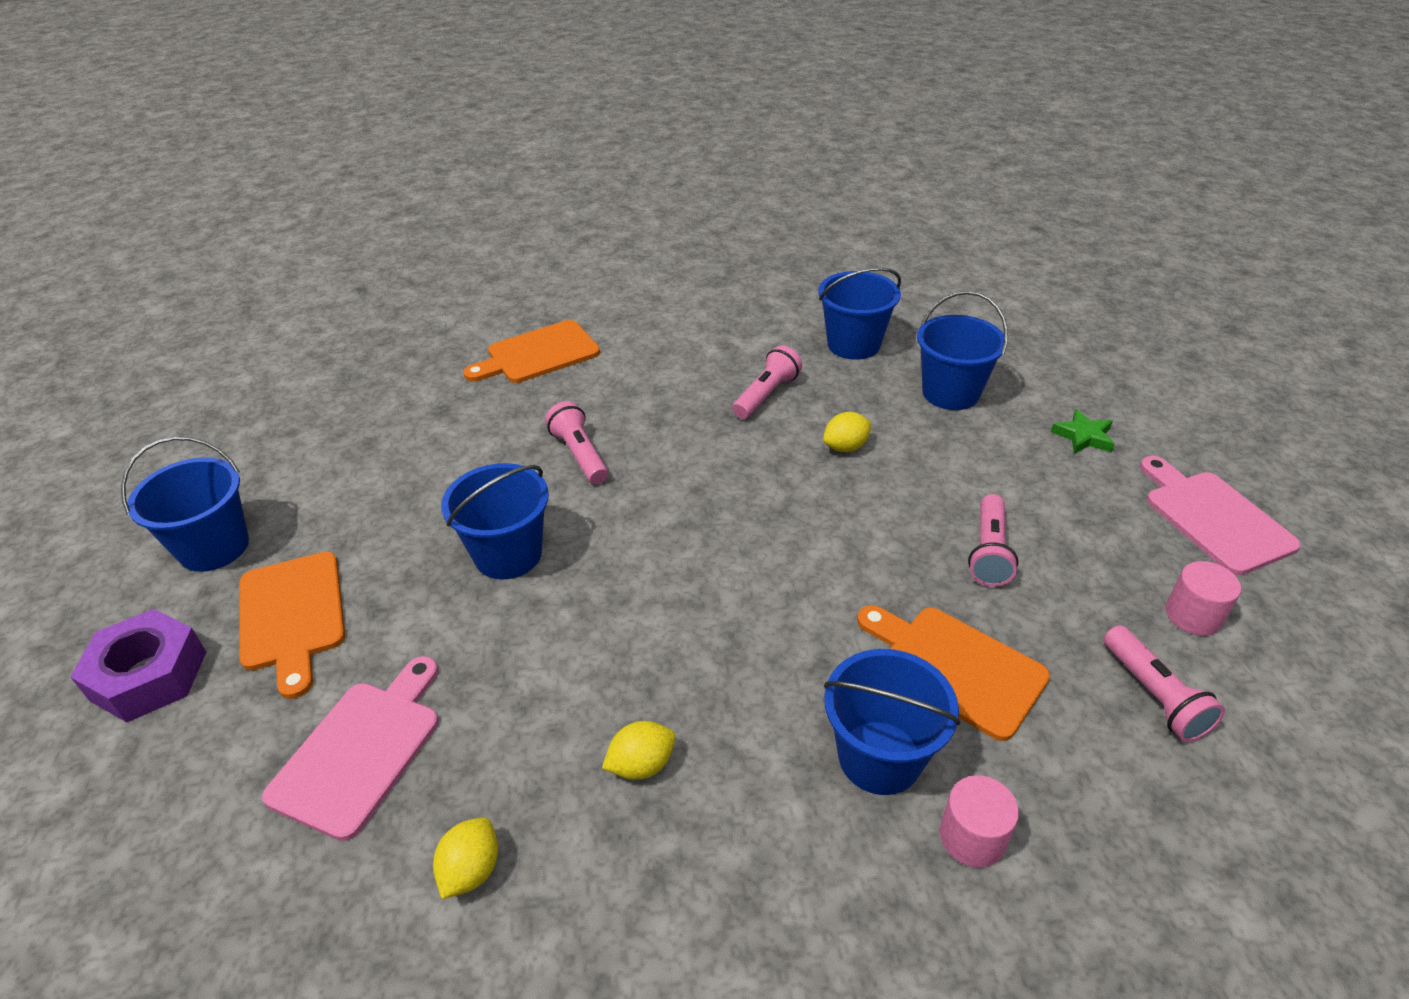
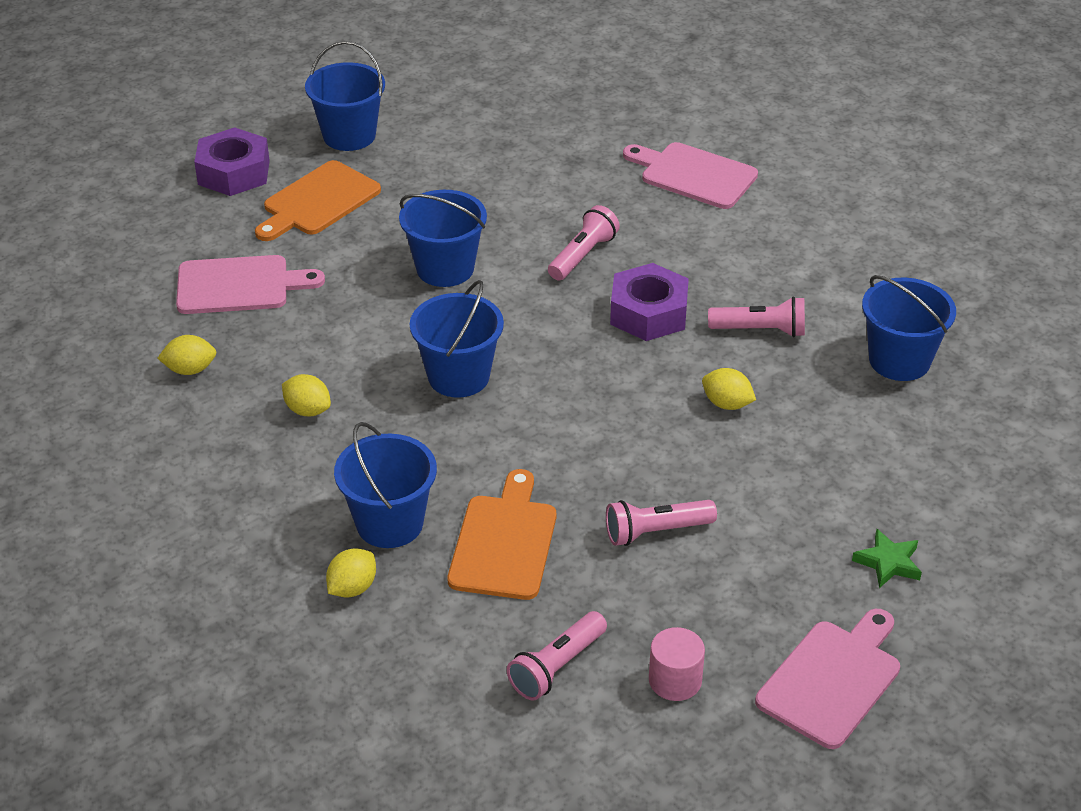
camera: 60 degrees right, 0 degrees up
orange cutting board [463,320,600,383] -> pink cutting board [623,142,758,209]
blue bucket [917,291,1008,410] -> blue bucket moved to [410,280,504,398]
pink cylinder [940,775,1019,868] -> yellow lemon [326,548,376,597]
none -> purple nut [610,263,689,341]

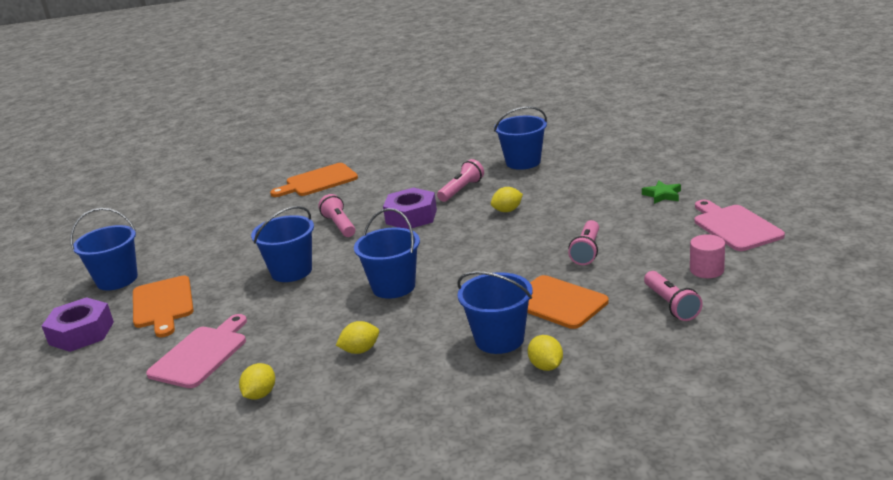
camera: 55 degrees left, 15 degrees down
pink cutting board [623,142,758,209] -> orange cutting board [270,163,358,197]

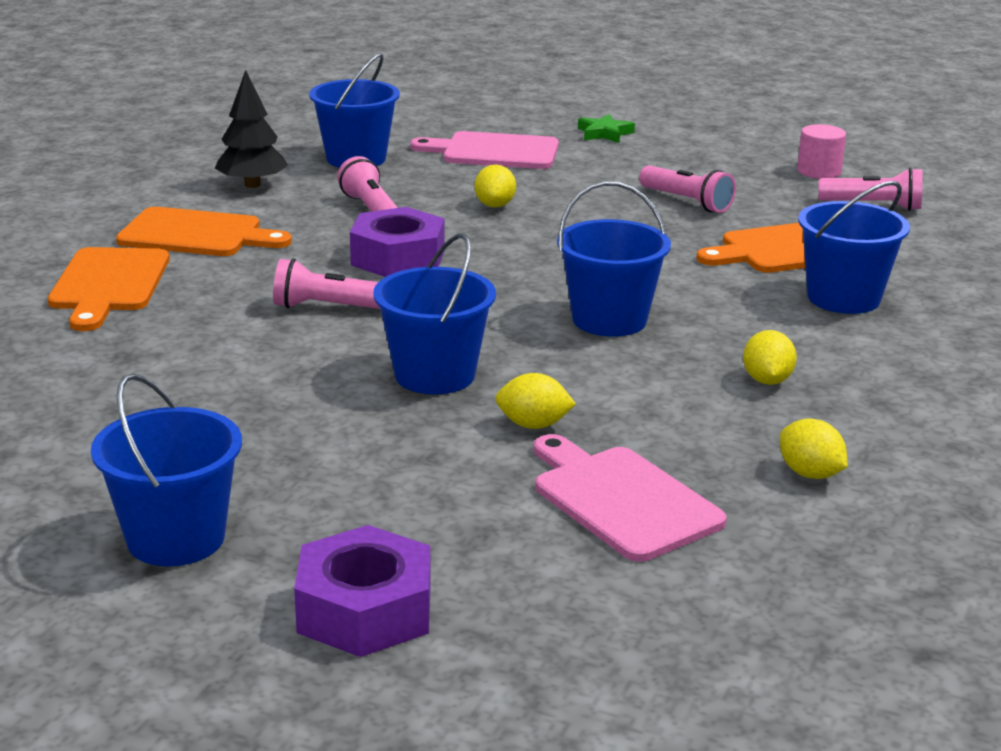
camera: 65 degrees left, 0 degrees up
orange cutting board [133,275,194,337] -> orange cutting board moved to [116,207,292,256]
yellow lemon [528,335,563,371] -> yellow lemon moved to [495,373,576,429]
pink cutting board [694,200,785,251] -> pink cutting board moved to [410,131,559,169]
none -> black tree [214,70,288,188]

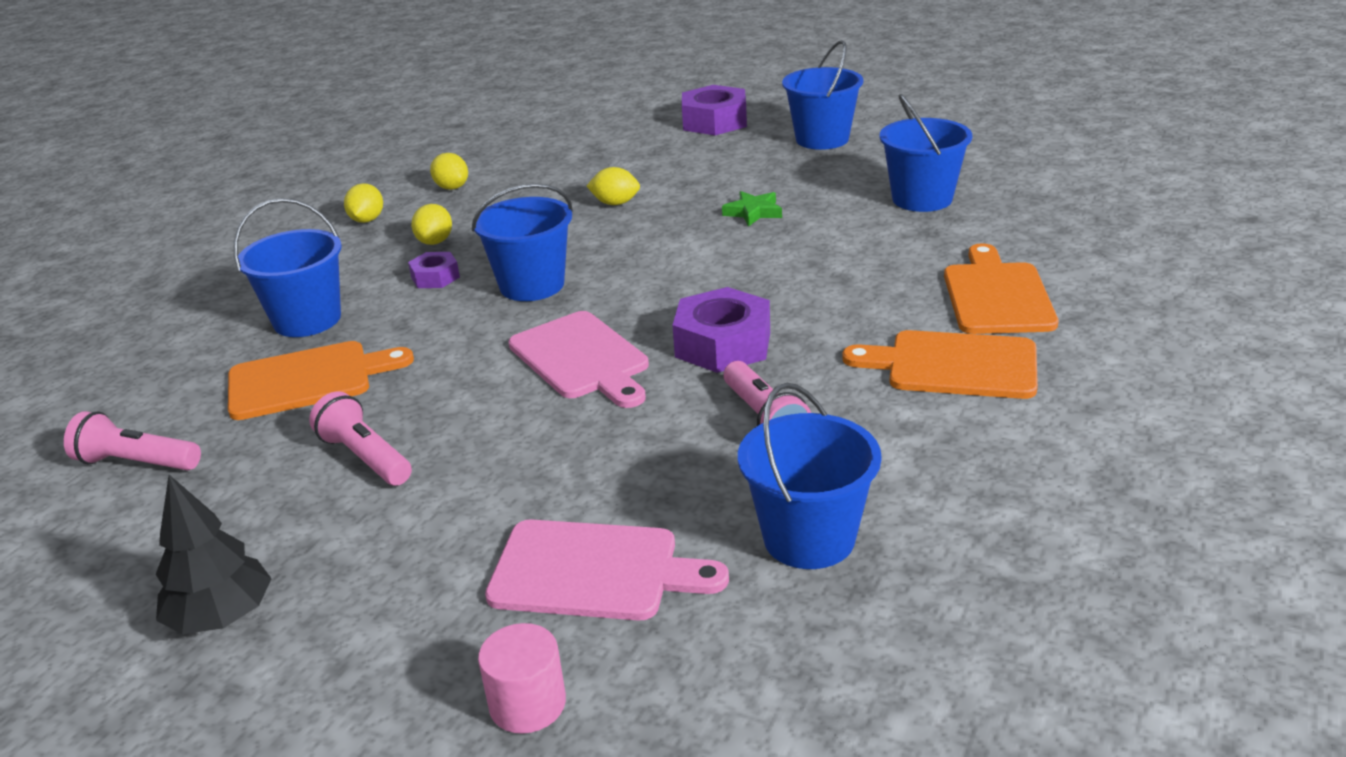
camera: 175 degrees left, 5 degrees up
black tree [214,70,288,188] -> black tree moved to [156,475,272,634]
pink flashlight [273,258,380,309] -> none
blue bucket [374,233,496,394] -> blue bucket moved to [880,94,972,212]
yellow lemon [475,165,516,208] -> yellow lemon moved to [344,183,383,223]
pink cutting board [534,434,727,562] -> pink cutting board moved to [509,311,649,408]
green star [578,114,635,143] -> green star moved to [722,191,782,227]
pink cylinder [797,124,846,179] -> pink cylinder moved to [478,623,566,734]
none -> purple nut [408,252,460,288]

